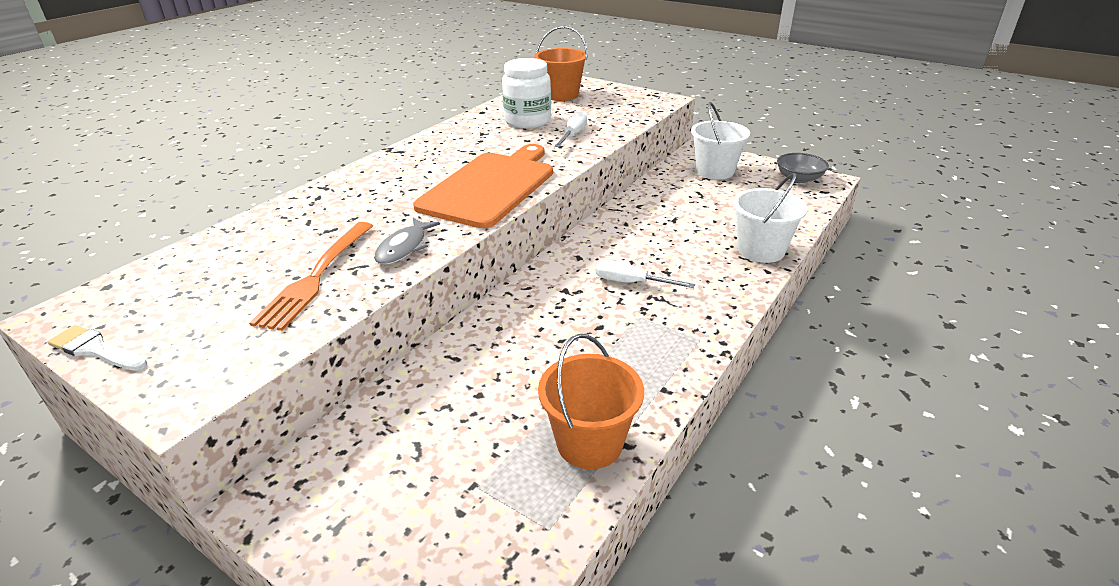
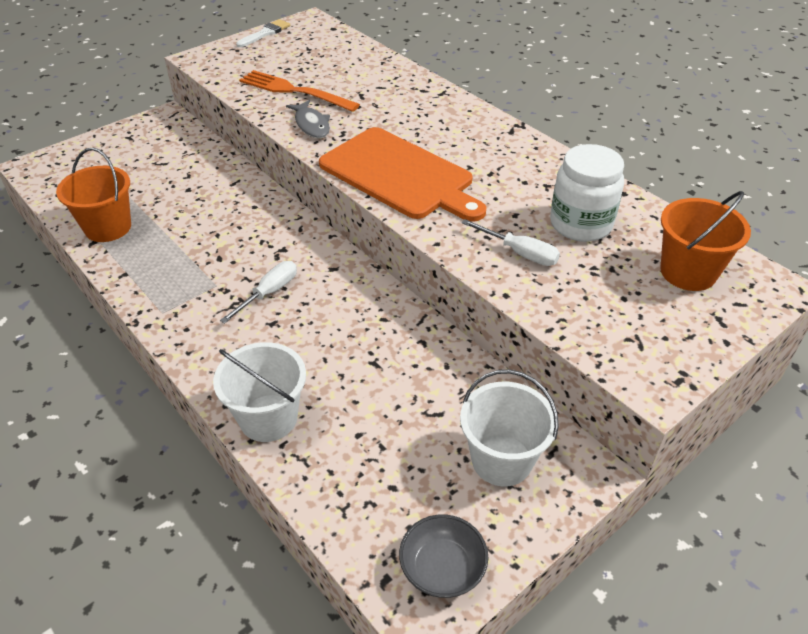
camera: 105 degrees right, 10 degrees up
grey fish [374,218,440,265] -> grey fish turned 150 degrees counterclockwise [286,100,330,138]

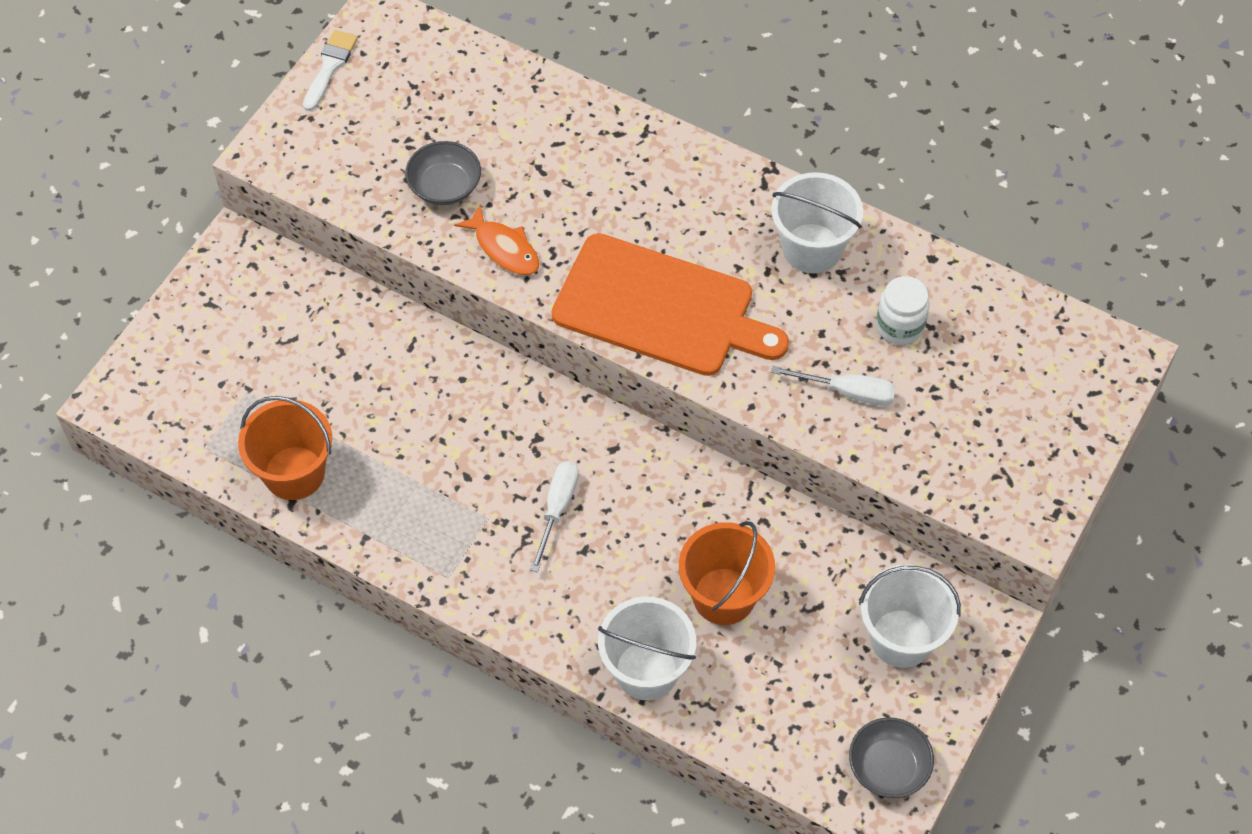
camera: 20 degrees left, 15 degrees up
orange fork [239,70,360,112] -> grey bowl [405,141,481,205]
grey fish [286,100,330,138] -> orange fish [454,204,539,275]
white jar [550,144,624,242] -> white jar [876,276,930,345], size x0.65
orange bucket [660,191,751,291] -> orange bucket moved to [679,521,775,625]
none -> white bucket [771,172,863,274]

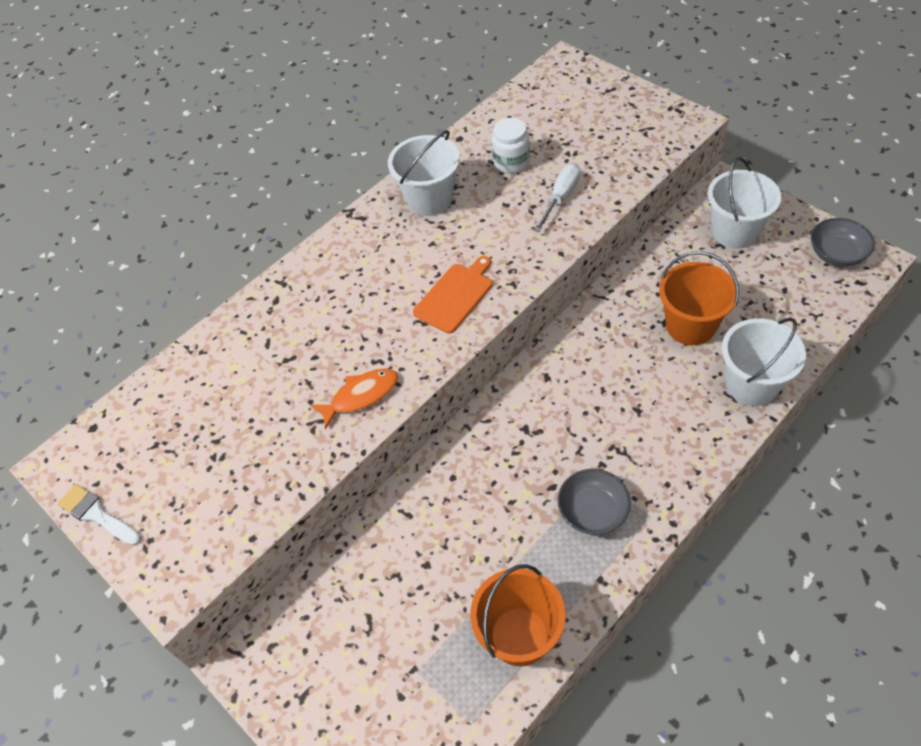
camera: 70 degrees left, 5 degrees down
grey bowl [405,141,481,205] -> grey bowl moved to [558,469,631,535]
white screwdriver [530,461,579,572] -> none
orange cutting board [552,233,789,376] -> orange cutting board [413,256,493,333], size x0.52

